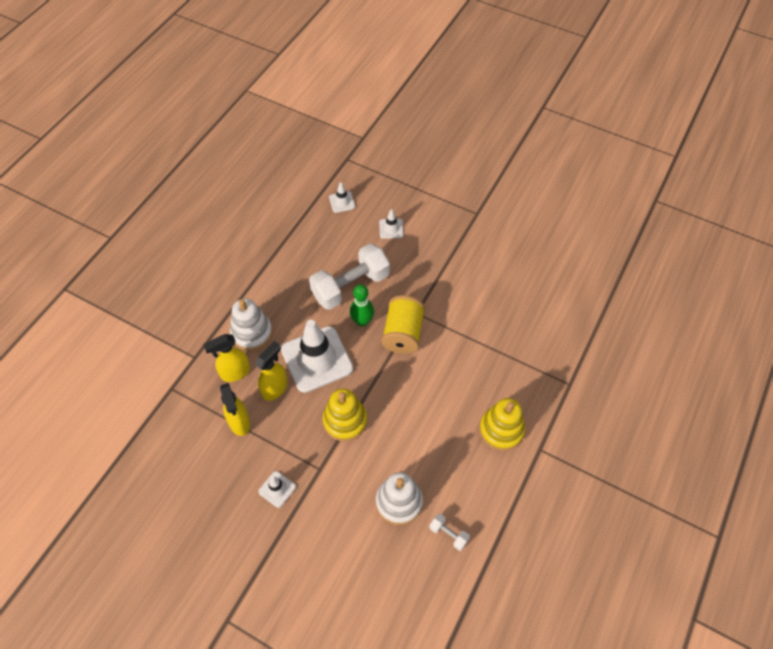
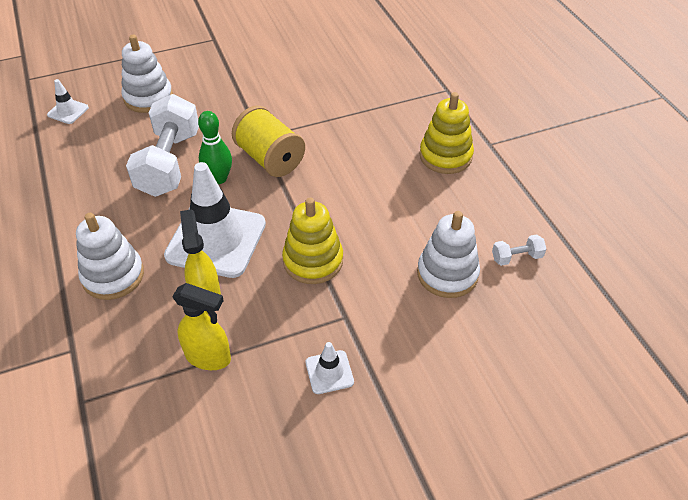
camera: 50 degrees left, 10 degrees down
yellow spray bottle [203,334,250,382] -> none
white traffic cone [379,209,404,239] -> white stacking toy [122,35,173,113]

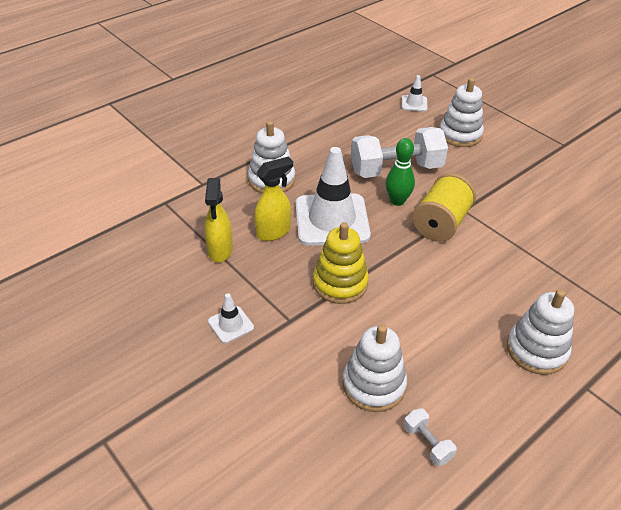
camera: 70 degrees right, 5 degrees down
yellow stacking toy [419,92,474,174] -> white stacking toy [507,289,574,375]

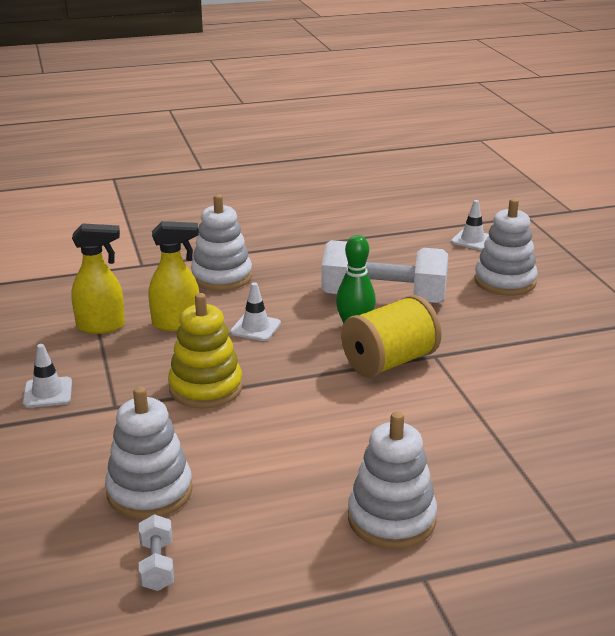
camera: 25 degrees right, 15 degrees down
yellow spray bottle [204,178,233,263] -> yellow spray bottle turned 120 degrees counterclockwise [71,223,125,334]
white traffic cone [296,147,371,246] -> white traffic cone [230,282,281,341], size x0.44

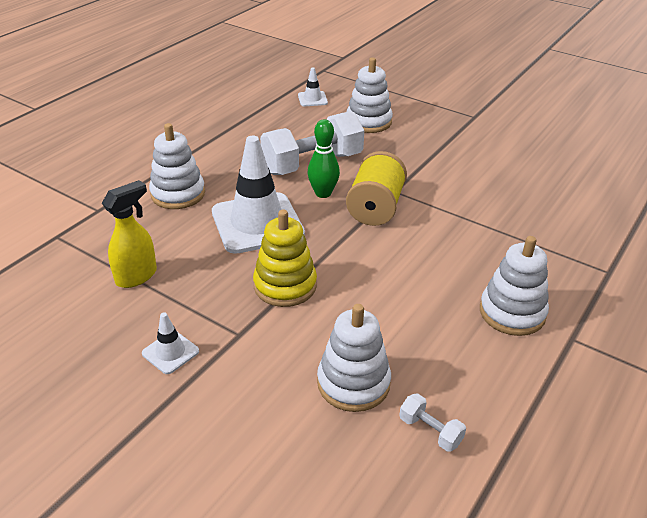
camera: 40 degrees left, 10 degrees up
yellow spray bottle [148,221,199,331] -> none
white traffic cone [230,282,281,341] -> white traffic cone [212,136,305,254], size x2.26

